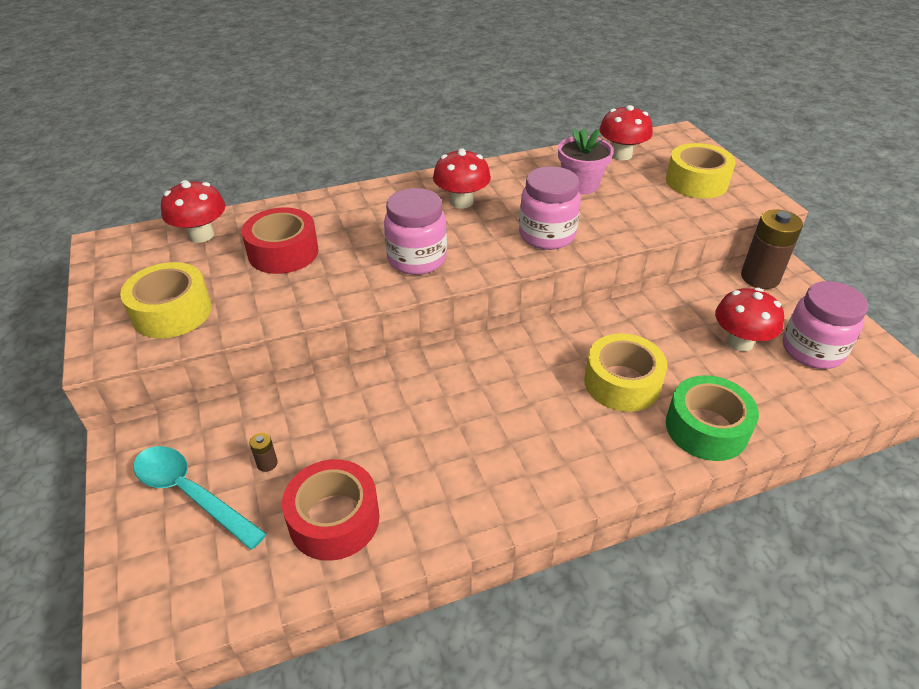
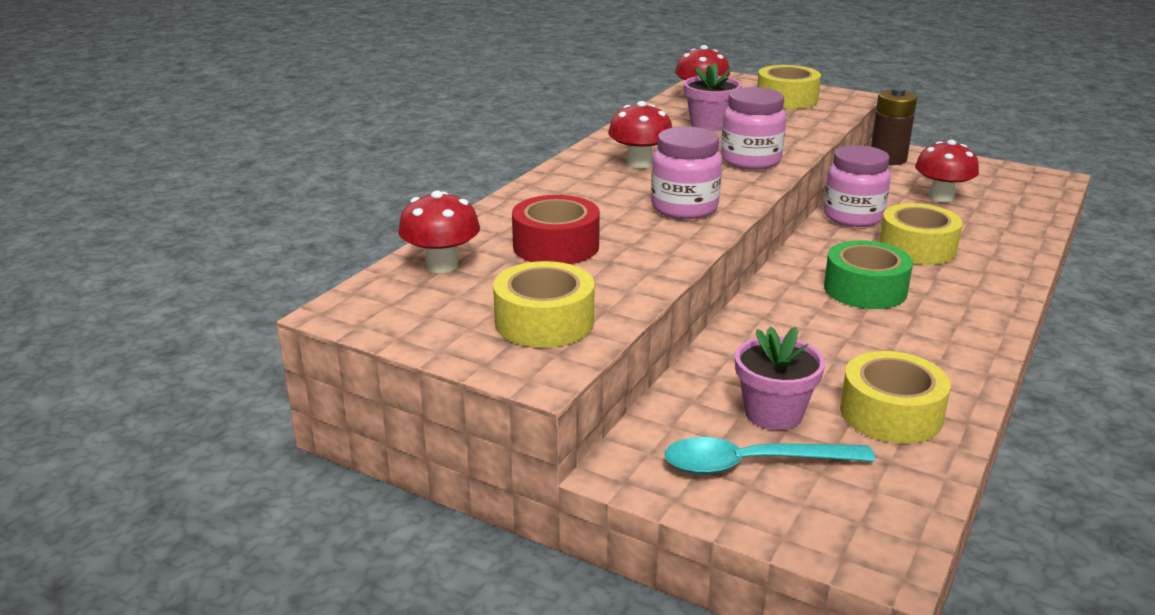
camera: 40 degrees left, 15 degrees down
brown battery [249,432,278,472] -> pink flower pot [735,326,825,430]
red tape [282,459,380,561] -> yellow tape [840,351,951,444]
green tape [666,375,759,461] -> green tape moved to [824,240,913,309]
pink jar [783,281,868,369] -> pink jar moved to [824,145,891,227]

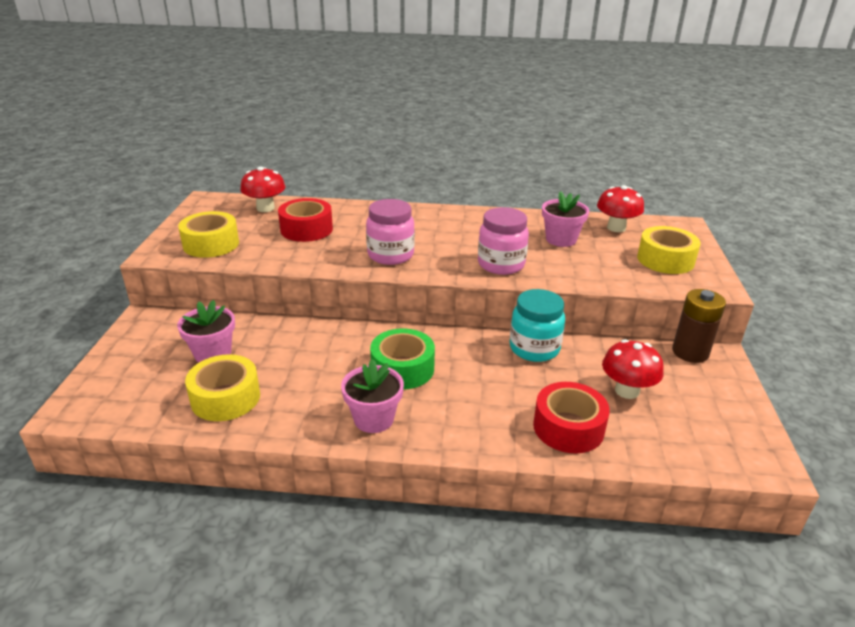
camera: 65 degrees right, 5 degrees up
red mushroom [608,101,672,169] -> none
turquoise spoon [664,437,875,474] -> none
pink jar [824,145,891,227] -> turquoise jar [510,289,565,362]
yellow tape [879,203,962,265] -> none
none -> pink flower pot [341,359,404,433]
none -> red tape [533,382,610,453]

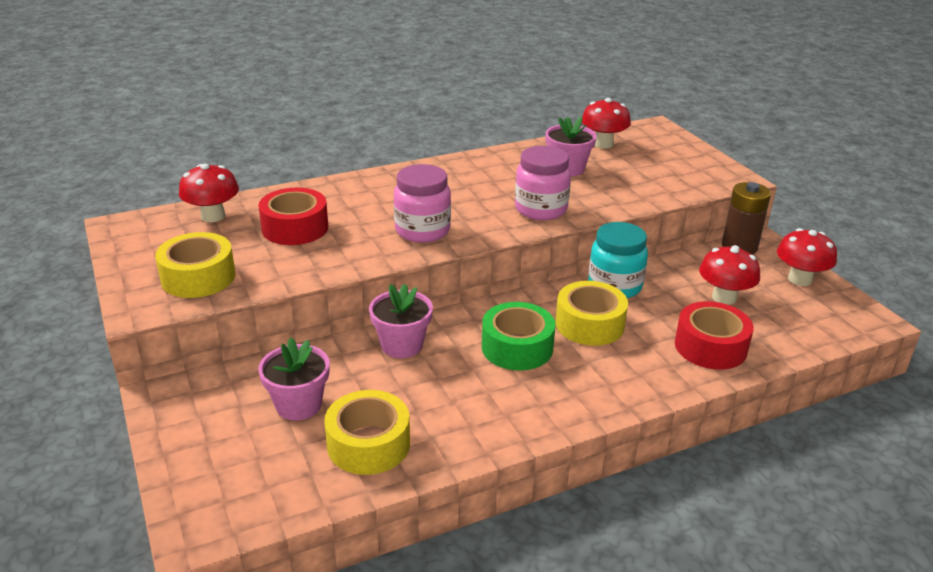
camera: 30 degrees left, 0 degrees up
pink flower pot [341,359,404,433] -> pink flower pot moved to [369,284,433,358]
yellow tape [637,226,701,274] -> yellow tape moved to [555,281,628,346]
none -> red mushroom [777,228,837,286]

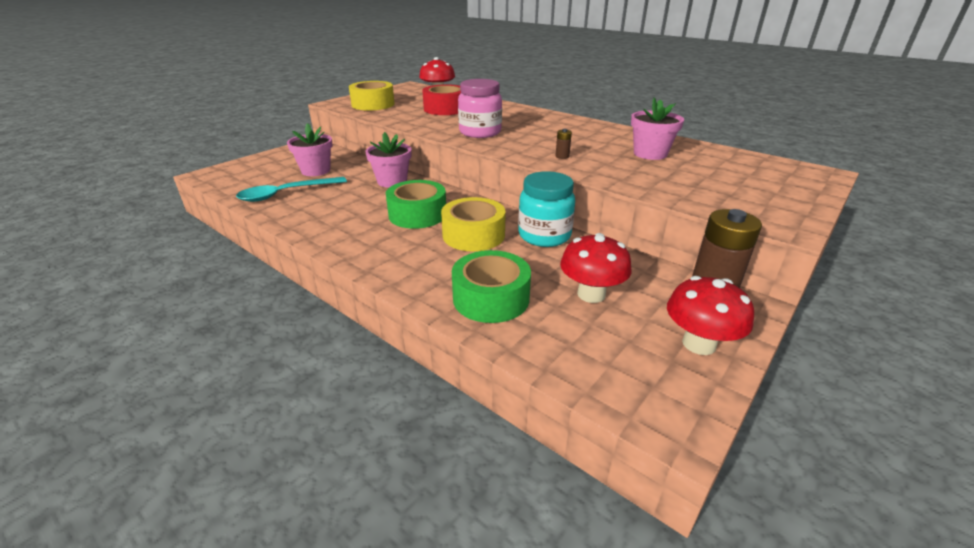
camera: 65 degrees right, 0 degrees up
yellow tape [324,390,410,475] -> turquoise spoon [236,177,347,202]
pink jar [515,146,571,220] -> brown battery [555,129,572,159]
red mushroom [582,98,631,149] -> none
red tape [675,301,754,370] -> green tape [452,250,531,323]

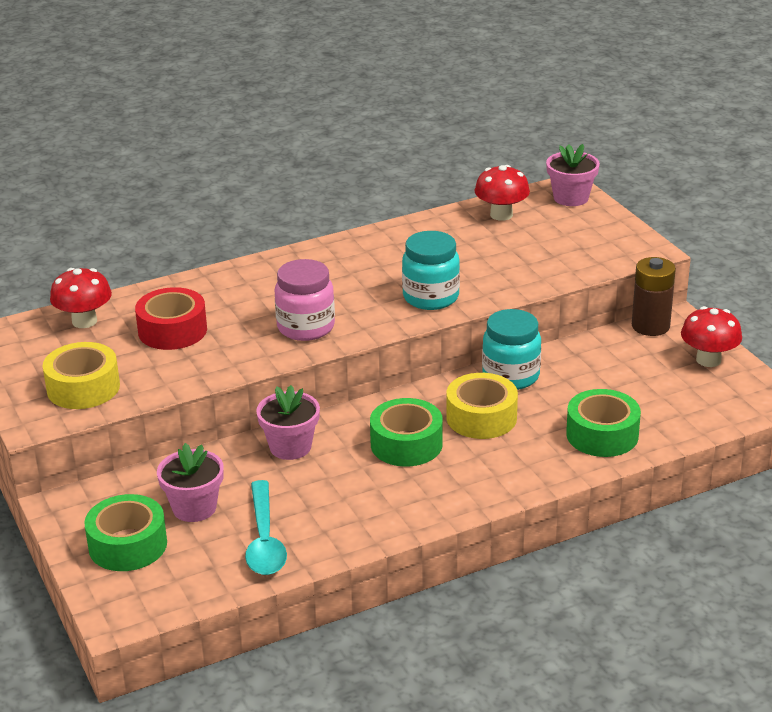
camera: 65 degrees left, 0 degrees up
brown battery [555,129,572,159] -> turquoise jar [402,231,460,310]
red mushroom [560,233,632,303] -> red mushroom moved to [474,165,530,221]
pink flower pot [631,97,684,160] -> pink flower pot moved to [546,144,600,206]
none -> green tape [84,494,167,571]

